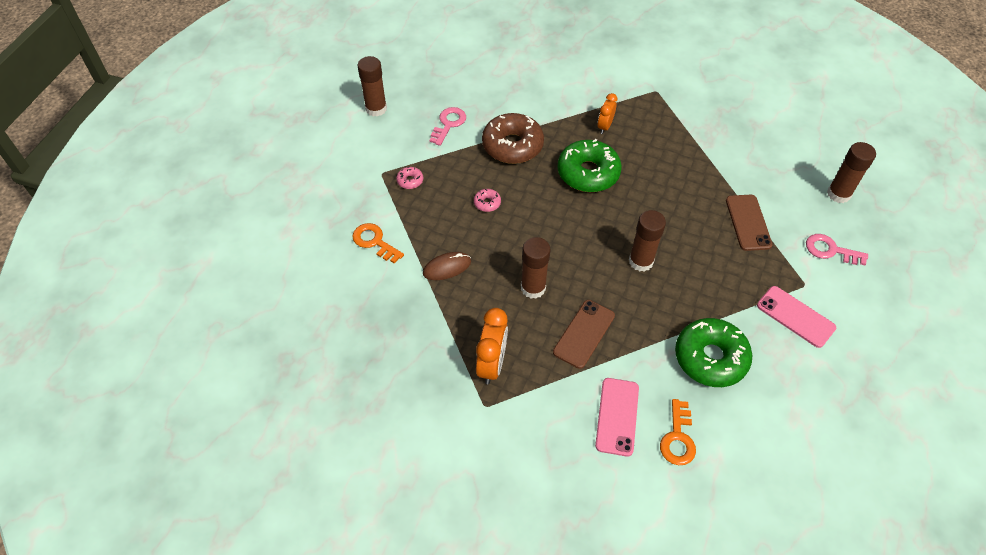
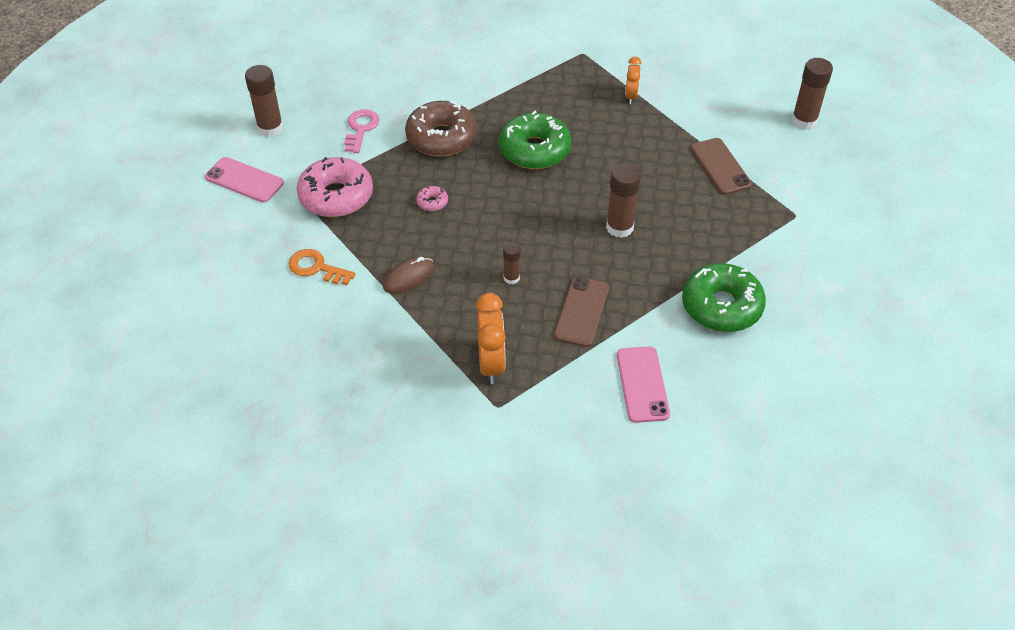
camera: 15 degrees left, 5 degrees down
pink donut [396,167,423,189] -> pink donut [296,157,373,217], size x2.37
brown glue stick [521,237,551,299] -> brown glue stick [503,242,521,284], size x0.57
orange clock [598,93,617,134] -> orange clock moved to [625,57,642,104]
orange key [660,399,696,465] -> none
pink phone [757,286,836,348] -> pink phone moved to [205,157,284,203]
pink key [806,234,868,265] -> none

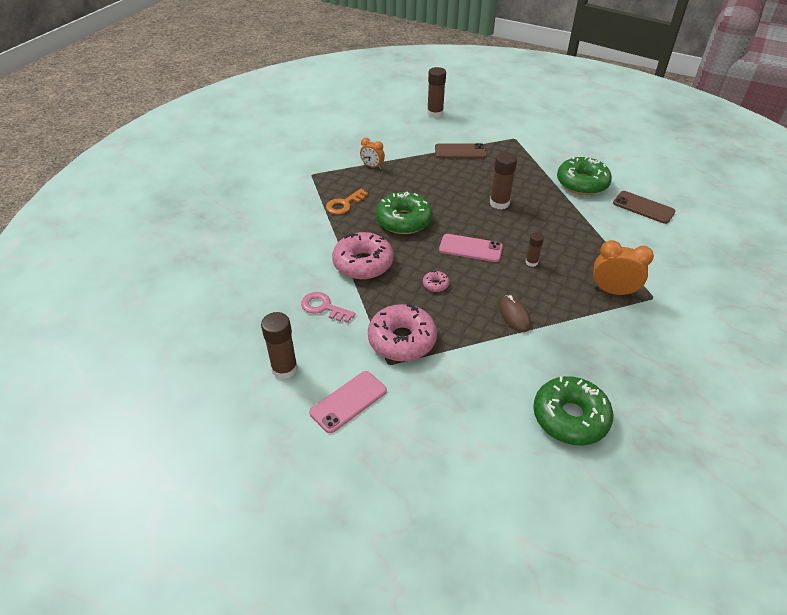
camera: 70 degrees left, 5 degrees down
orange key [289,249,356,285] -> orange key moved to [326,189,368,215]
brown donut [405,101,477,157] -> pink donut [332,232,394,279]
brown phone [554,276,609,347] -> brown phone moved to [613,191,676,224]
pink phone [617,346,670,423] -> pink phone moved to [439,234,503,262]
none -> green donut [533,376,613,445]

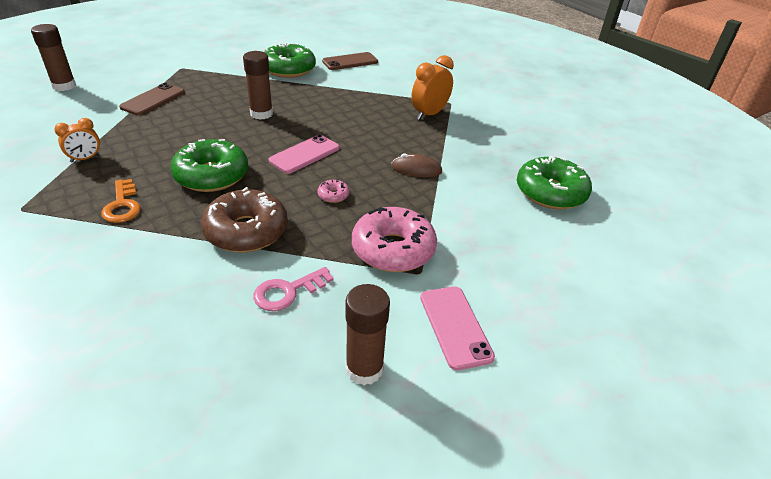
camera: 65 degrees left, 5 degrees down
pink donut [332,232,394,279] -> brown donut [201,187,288,253]
brown glue stick [525,232,544,267] -> none

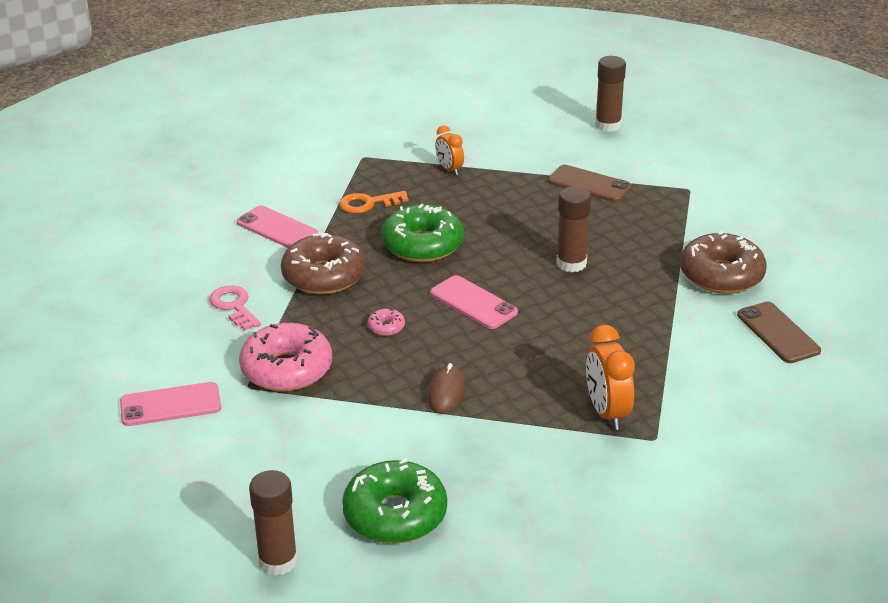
camera: 95 degrees right, 5 degrees down
green donut [264,43,316,78] -> brown donut [680,231,767,294]
brown glue stick [345,284,390,385] -> brown glue stick moved to [249,470,298,576]
orange clock [411,55,454,120] -> orange clock turned 150 degrees counterclockwise [586,325,635,430]
none -> pink phone [236,205,318,248]

